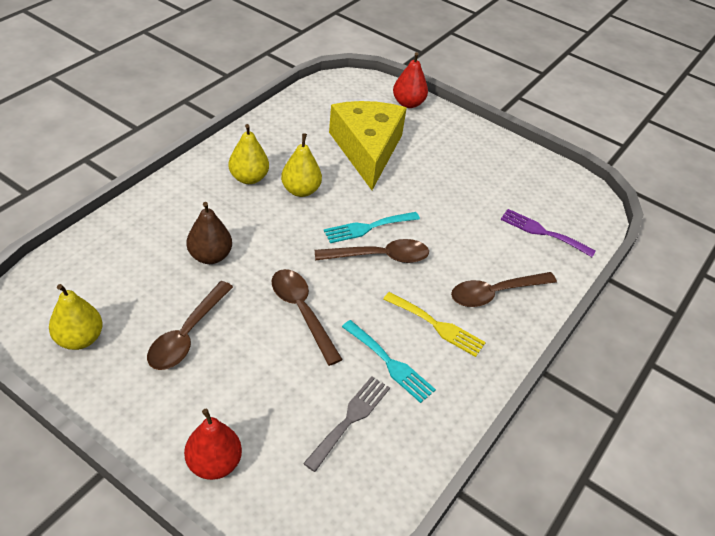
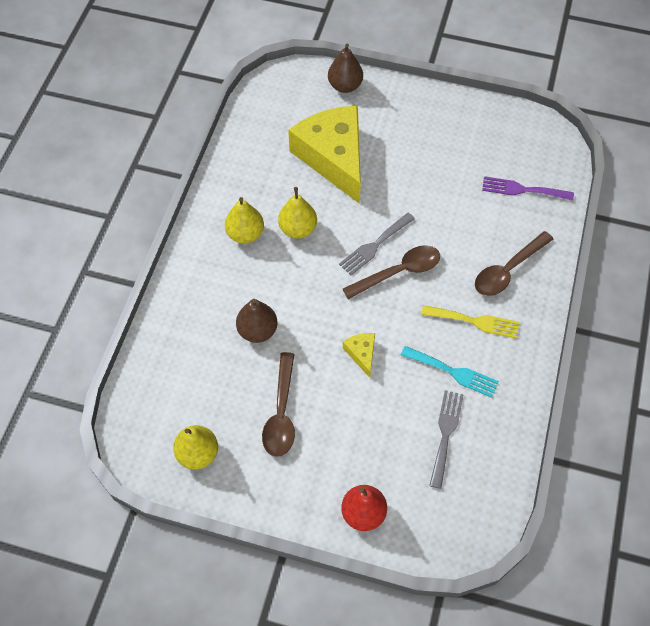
camera: 15 degrees left, 15 degrees up
brown spoon [272,269,343,366] -> yellow cheese [343,333,375,378]
turquoise fork [324,212,420,243] -> grey fork [339,213,415,275]
red pear [393,52,428,108] -> brown pear [328,44,363,93]

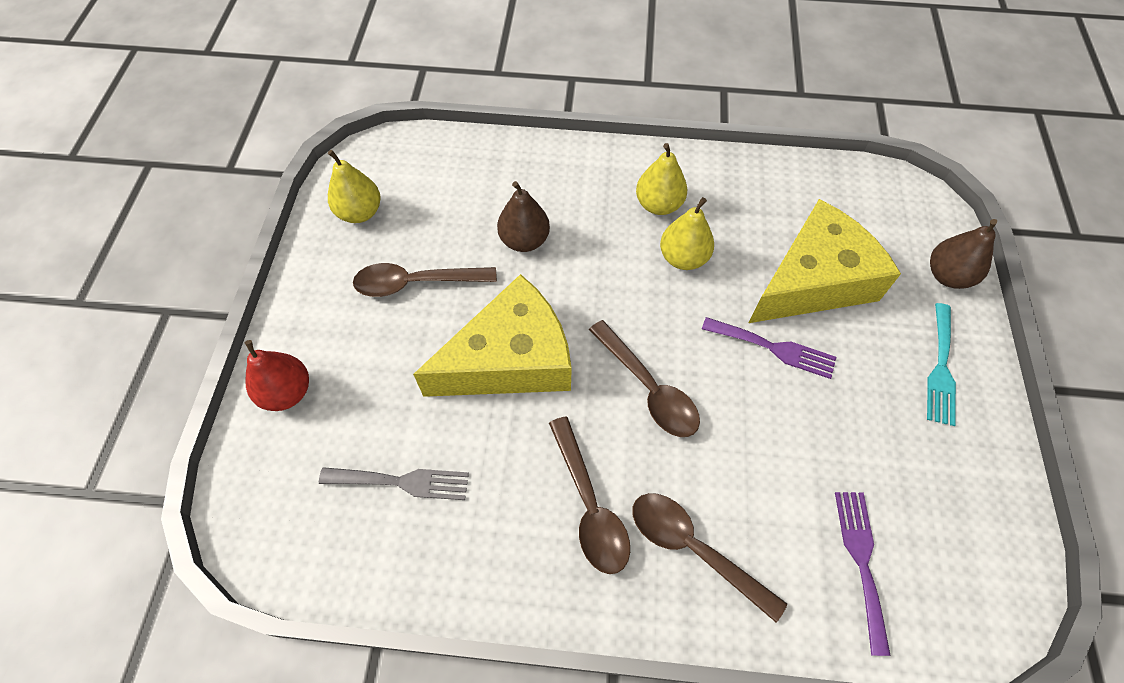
camera: 80 degrees right, 0 degrees up
grey fork [339,213,415,275] -> none
yellow cheese [343,333,375,378] -> yellow cheese [413,274,572,397], size x2.49
turquoise fork [401,346,499,398] -> turquoise fork moved to [927,303,956,426]
yellow fork [421,305,519,339] -> brown spoon [549,416,630,574]
none -> purple fork [702,317,836,379]

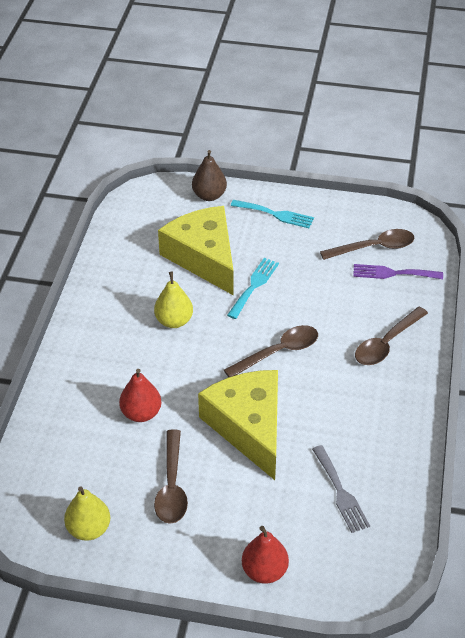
camera: 85 degrees left, 15 degrees down
grey fork [319,467,469,500] -> grey fork turned 150 degrees clockwise [312,445,370,533]
brown pear [497,181,550,252] -> red pear [119,369,161,422]
brown spoon [549,416,630,574] -> brown spoon moved to [320,229,414,260]
yellow pear [636,143,687,215] -> none
purple fork [702,317,836,379] -> turquoise fork [227,258,279,319]

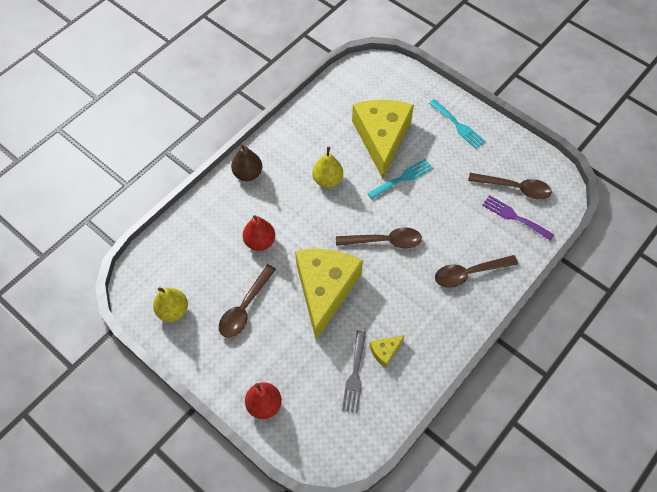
camera: 30 degrees right, 15 degrees up
brown pear [192,150,227,201] -> brown pear moved to [231,144,262,181]
none -> yellow cheese [369,335,405,368]

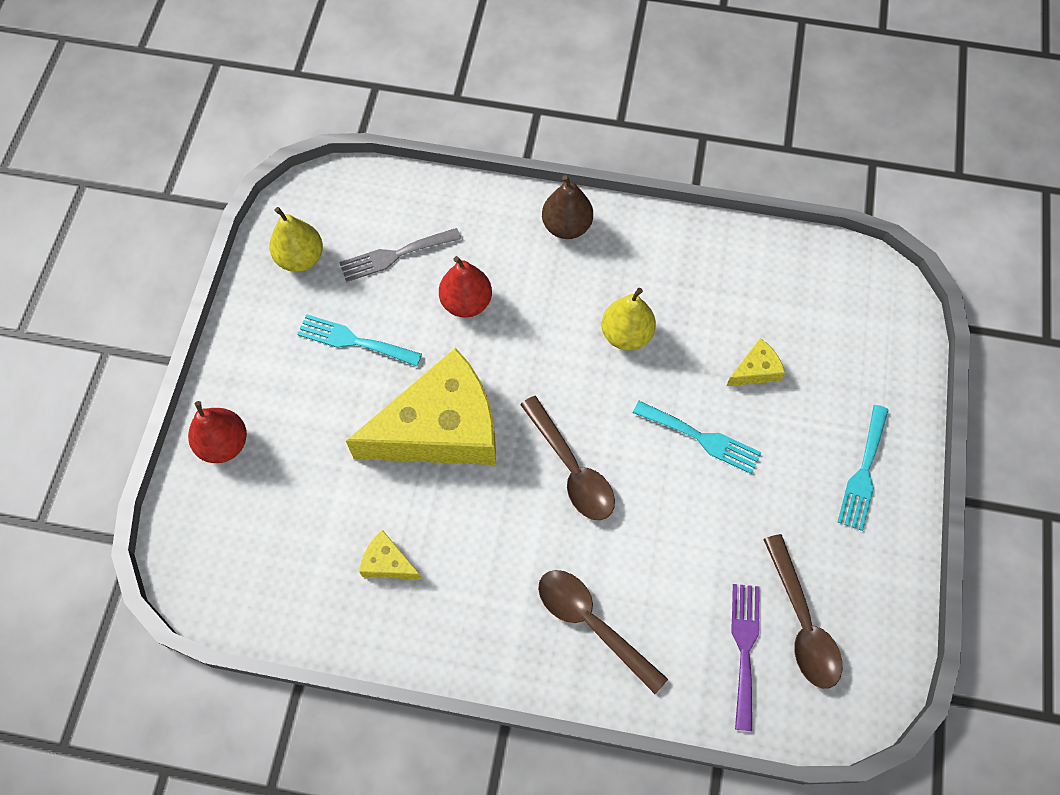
camera: 60 degrees right, 5 degrees up
brown spoon [219,264,276,338] -> turquoise fork [297,314,422,367]
grey fork [342,330,366,413] -> grey fork moved to [339,228,461,282]
yellow cheese [352,100,414,179] -> yellow cheese [726,338,785,386], size x0.40

